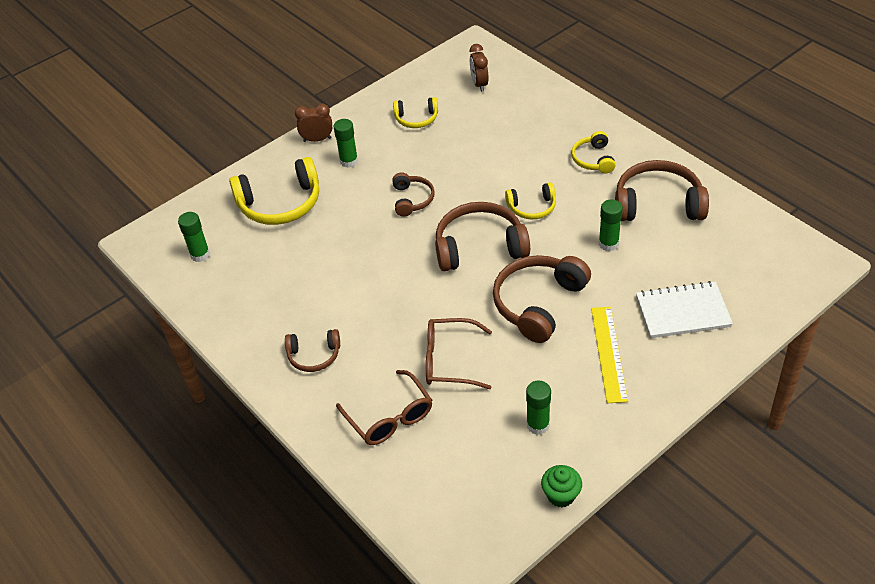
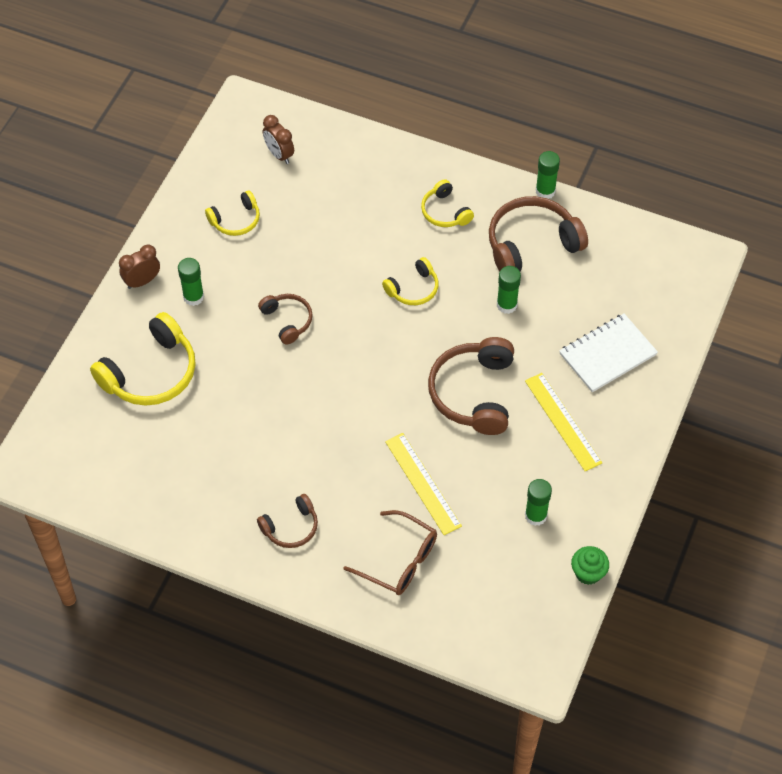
camera: 30 degrees left, 10 degrees up
green glue stick [178,212,210,262] -> green glue stick moved to [536,151,560,199]
brown glasses [426,318,492,389] -> yellow ruler [385,433,462,535]
brown headphones [435,202,530,271] -> none

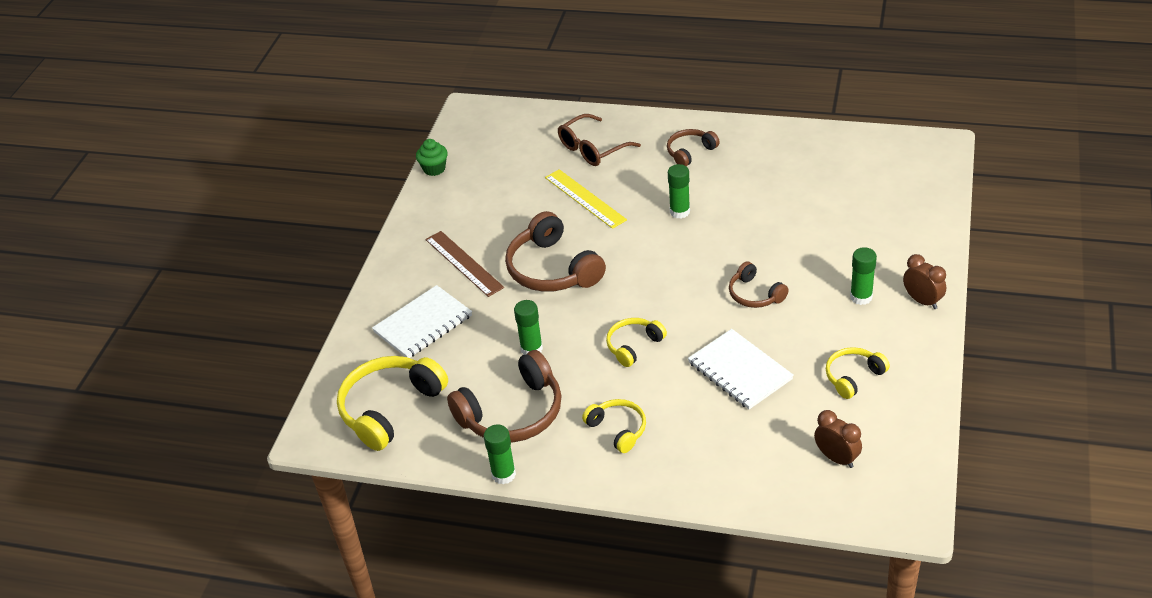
camera: 175 degrees right, 15 degrees down
yellow headphones [90,312,196,406] -> yellow headphones moved to [337,356,448,451]
brown clock [119,244,160,289] -> brown clock turned 90 degrees counterclockwise [903,254,946,309]
brown glasses [343,510,437,595] -> brown glasses turned 60 degrees counterclockwise [558,114,641,166]
brown headphones [428,337,514,435] -> brown headphones turned 150 degrees clockwise [505,211,606,292]
yellow ruler [525,373,602,471] -> brown ruler [425,231,504,297]
green glue stick [525,479,552,526] -> green glue stick moved to [668,164,690,219]
none -> white notebook [688,329,794,409]

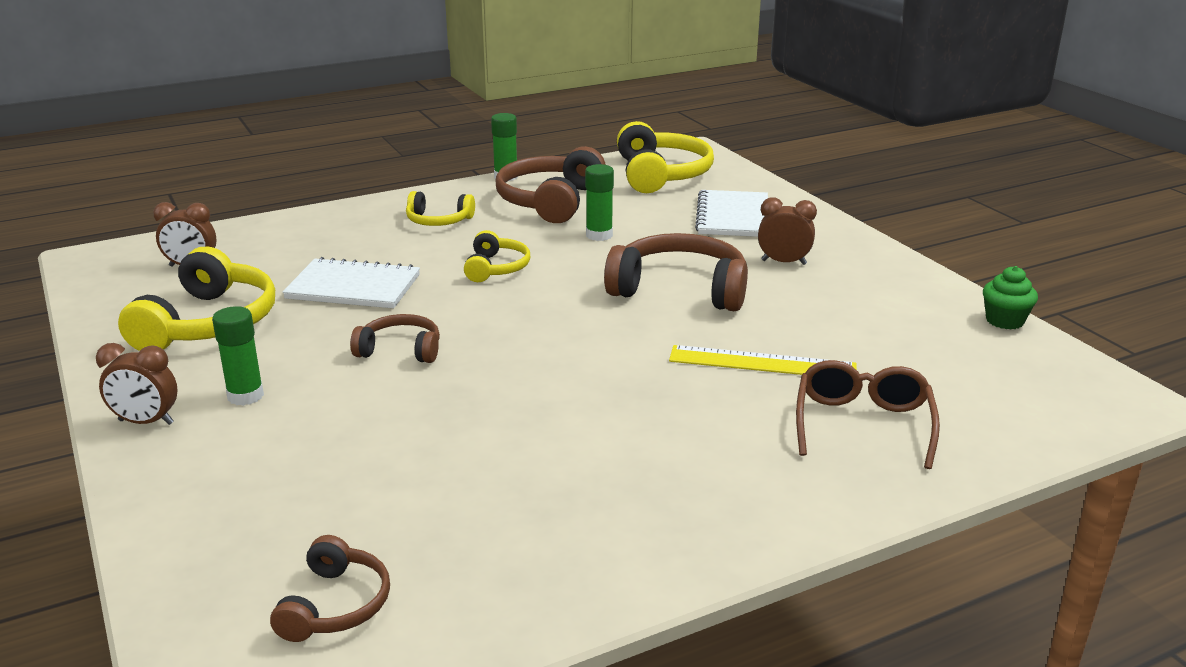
camera: 135 degrees right, 15 degrees down
brown ruler [425,231,504,297] -> brown clock [758,197,817,265]
brown headphones [667,129,720,166] -> brown headphones moved to [270,535,390,642]
green glue stick [668,164,690,219] -> none
yellow headphones [826,347,890,399] -> yellow headphones [118,247,275,351], size x1.80

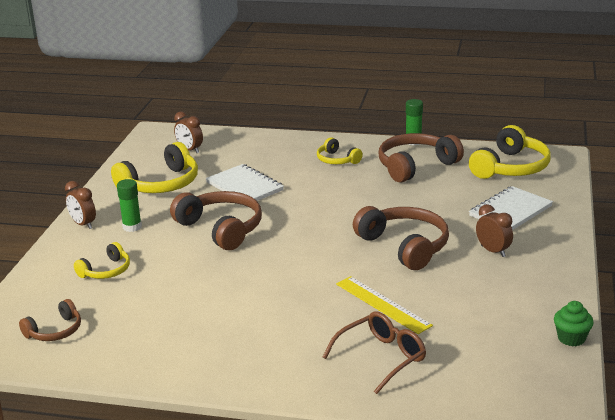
camera: 40 degrees right, 0 degrees up
brown headphones [350,314,440,363] -> brown headphones [170,191,262,250], size x1.80
yellow headphones [464,230,530,282] -> yellow headphones moved to [74,242,130,279]
green glue stick [585,164,614,241] -> none

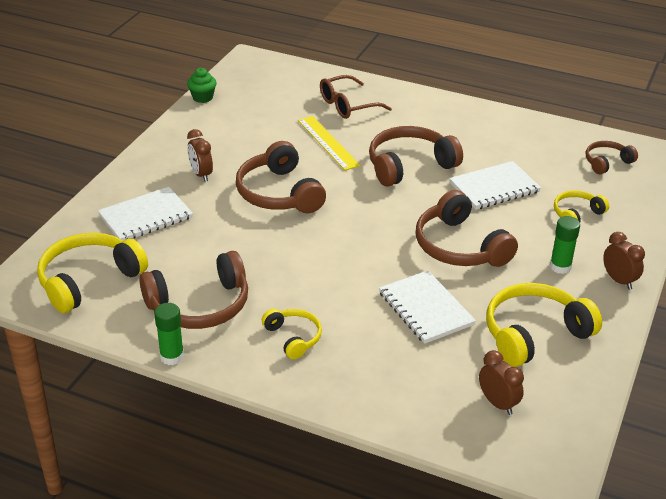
camera: 170 degrees left, 10 degrees up
none -> brown headphones [369,126,463,186]
none -> white notebook [449,161,541,210]

